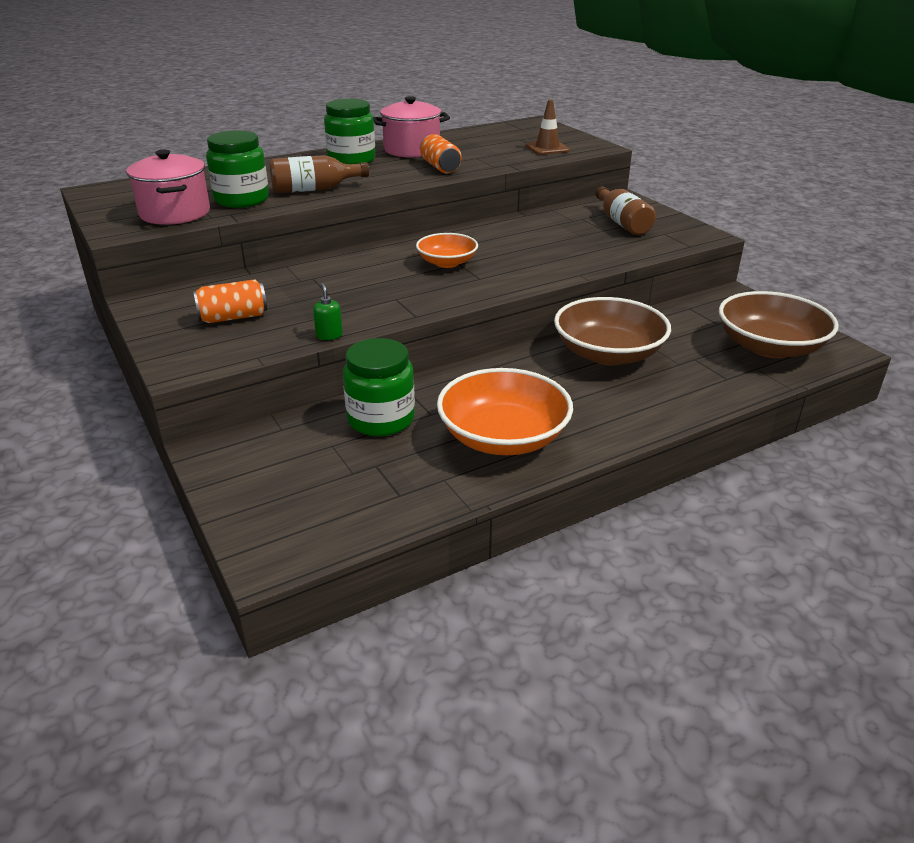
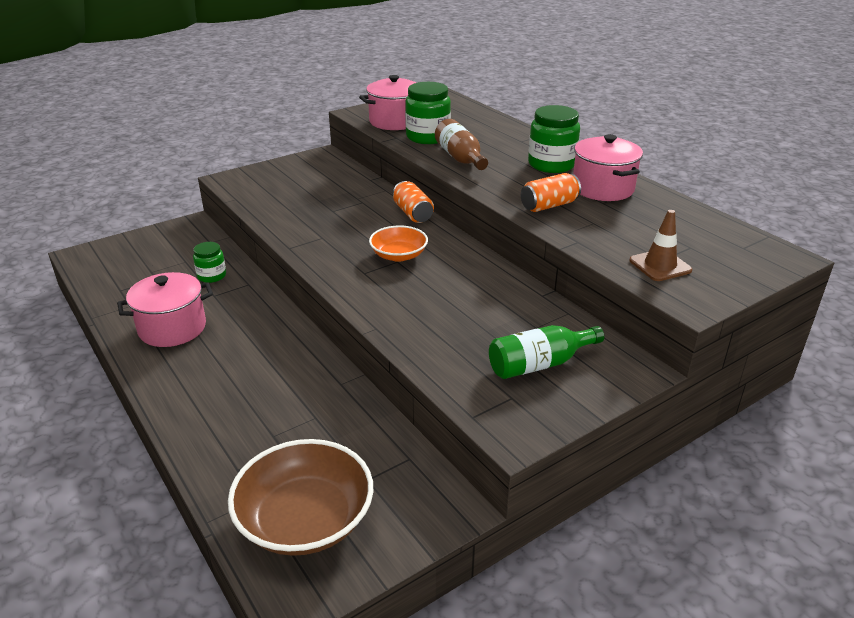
camera: 85 degrees right, 0 degrees up
orange can [193,279,267,323] -> orange can moved to [393,181,434,223]
green soap dispenser [313,283,343,340] -> none
green jar [343,338,415,436] -> green jar [193,242,226,283], size x0.59
orange bowl [437,368,573,455] -> pink pot [117,272,213,347]
brown bowl [554,297,671,365] -> none
brown bottle [595,186,656,235] -> green bottle [489,325,604,379]

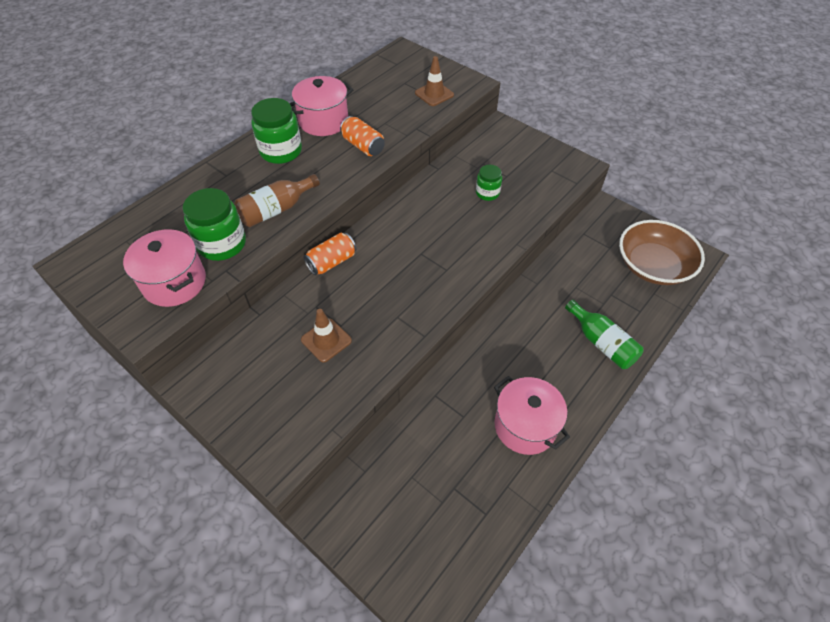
camera: 105 degrees left, 20 degrees up
green jar [193,242,226,283] -> green jar moved to [476,165,502,201]
orange bowl [369,225,428,262] -> none
green bottle [489,325,604,379] -> green bottle moved to [565,300,644,369]
none -> brown traffic cone [301,309,352,362]

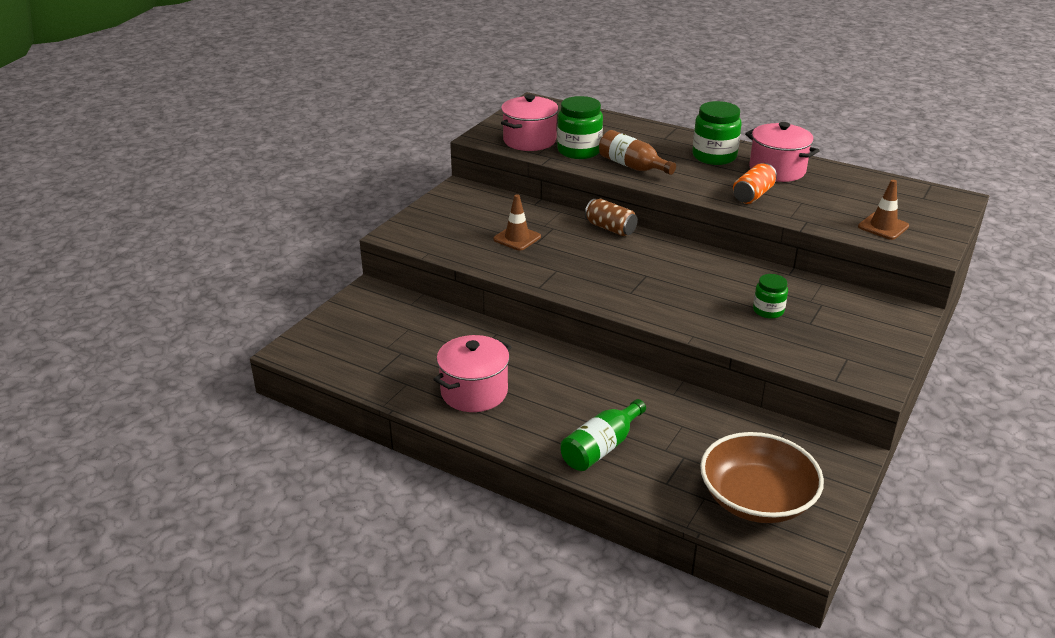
camera: 80 degrees right, 20 degrees down
orange can [304,233,356,275] -> brown can [585,199,638,236]

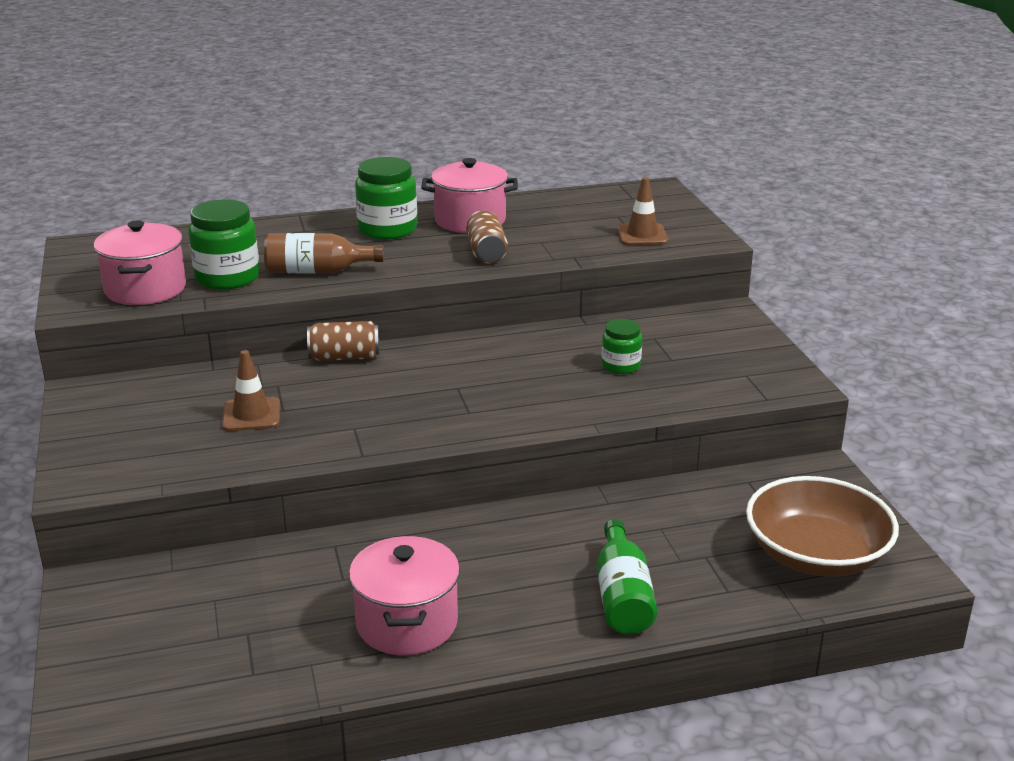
camera: 45 degrees left, 5 degrees down
orange can [733,163,777,204] -> brown can [466,210,508,263]

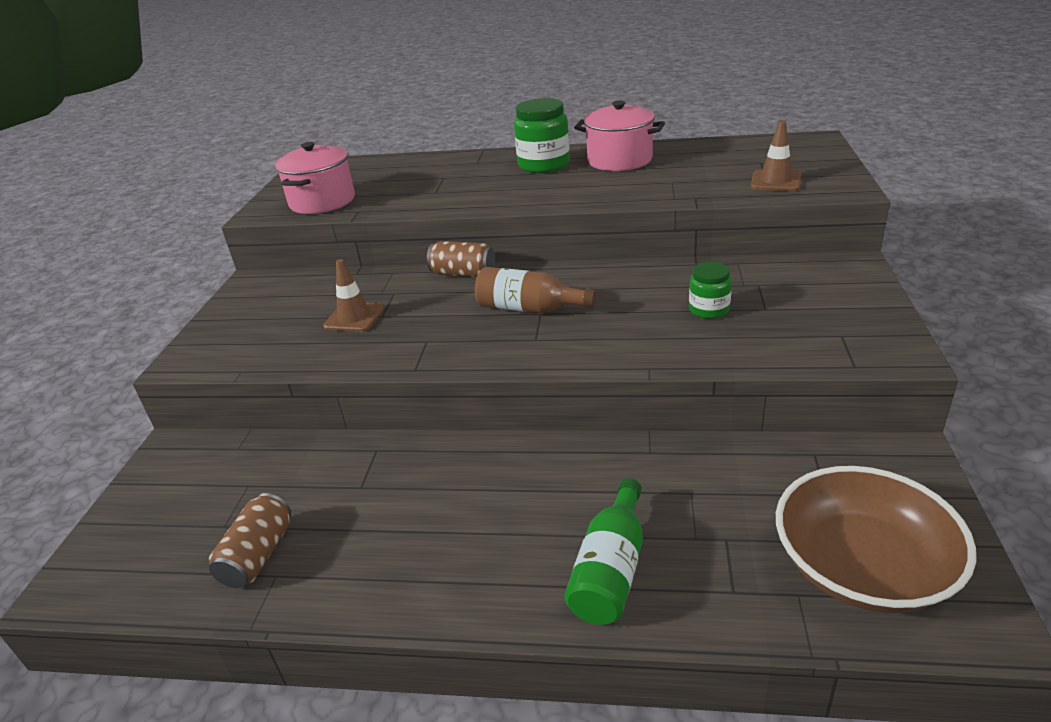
camera: 25 degrees right, 5 degrees up
green jar [188,199,260,290] -> none
brown bottle [264,233,384,273] -> brown bottle moved to [475,267,597,314]
pink pot [349,536,460,655] -> none
brown can [466,210,508,263] -> brown can moved to [209,493,291,588]

